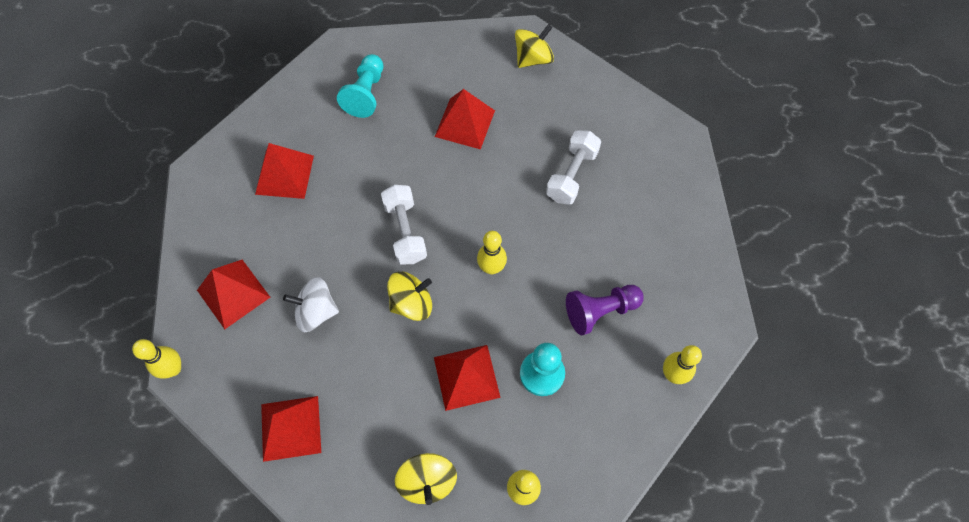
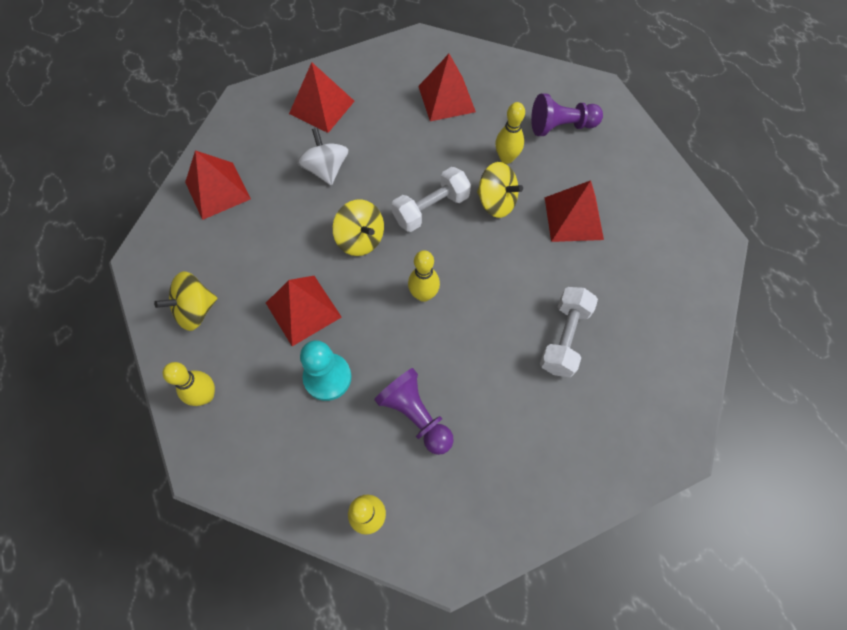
camera: 70 degrees right, 0 degrees up
yellow bowling pin [132,339,181,379] -> yellow bowling pin moved to [495,102,525,164]
turquoise pawn [337,54,383,118] -> purple pawn [531,93,603,136]
yellow spinning top [515,24,554,68] -> yellow spinning top moved to [477,162,523,218]
white dumbbell [546,130,601,205] -> white dumbbell turned 75 degrees counterclockwise [540,287,598,378]

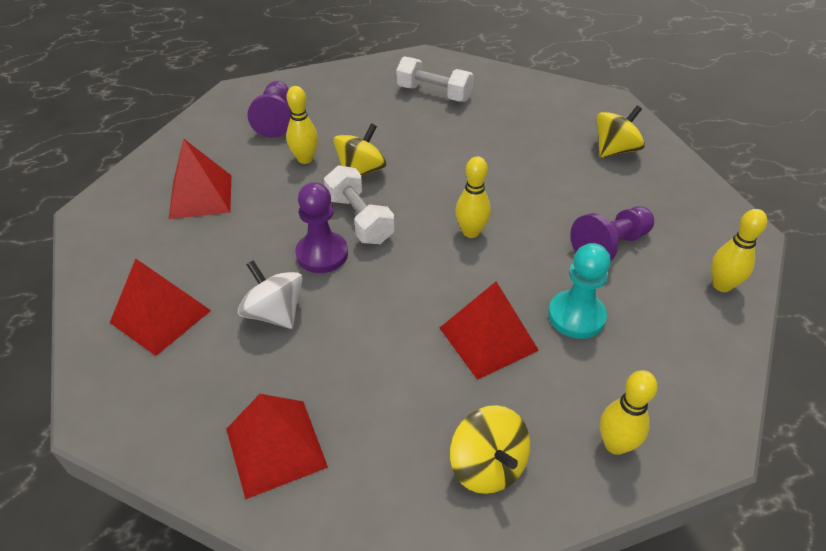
camera: 85 degrees left, 20 degrees down
white spinning top [297,128,349,185] -> white spinning top turned 60 degrees clockwise [238,260,303,329]
yellow spinning top [333,199,384,256] -> yellow spinning top moved to [596,105,645,157]
white dumbbell [540,287,598,378] -> white dumbbell moved to [396,56,474,102]
red pyramid [545,180,604,242] -> none
none -> purple pawn [295,182,348,273]

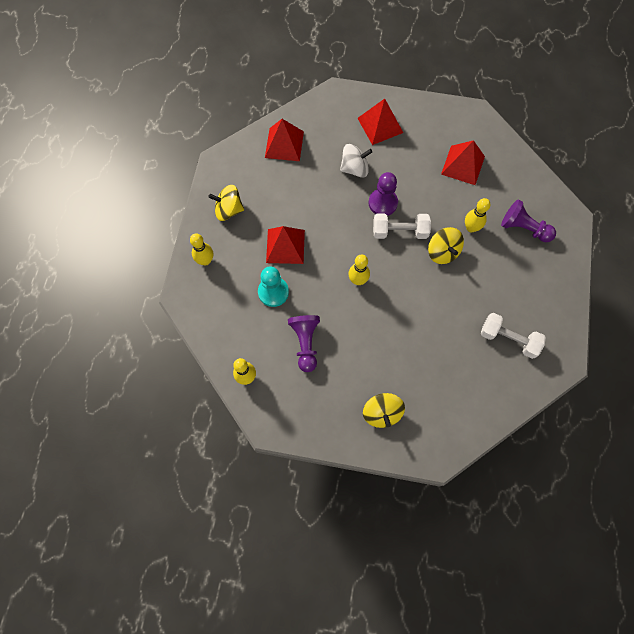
camera: 120 degrees right, 25 degrees up
white dumbbell [396,56,474,102] -> white dumbbell turned 60 degrees clockwise [481,313,546,359]

